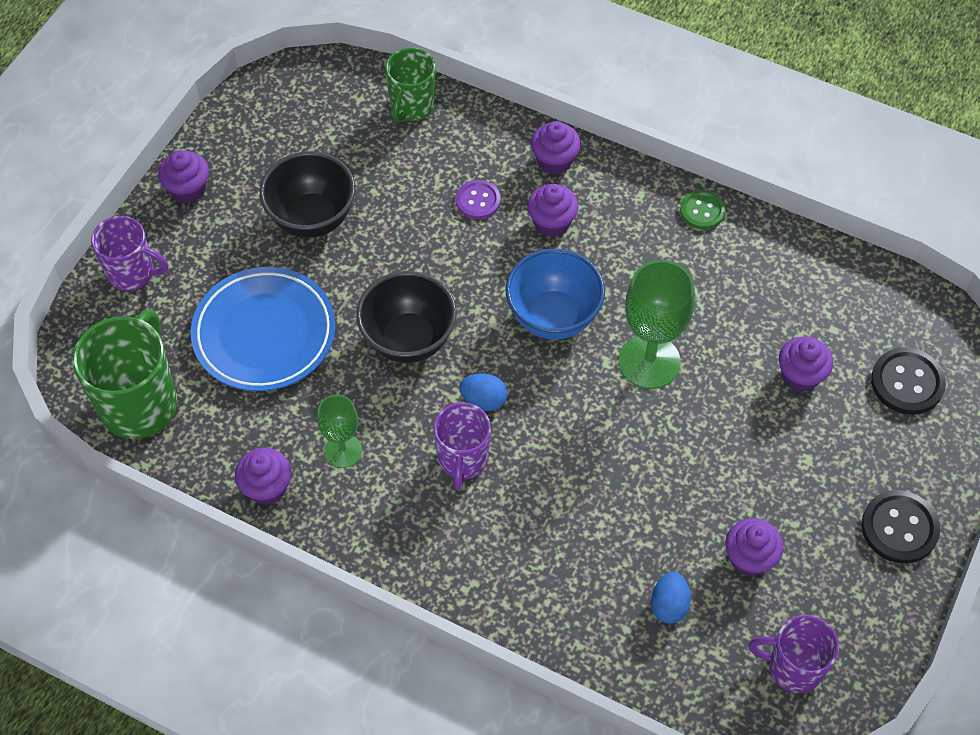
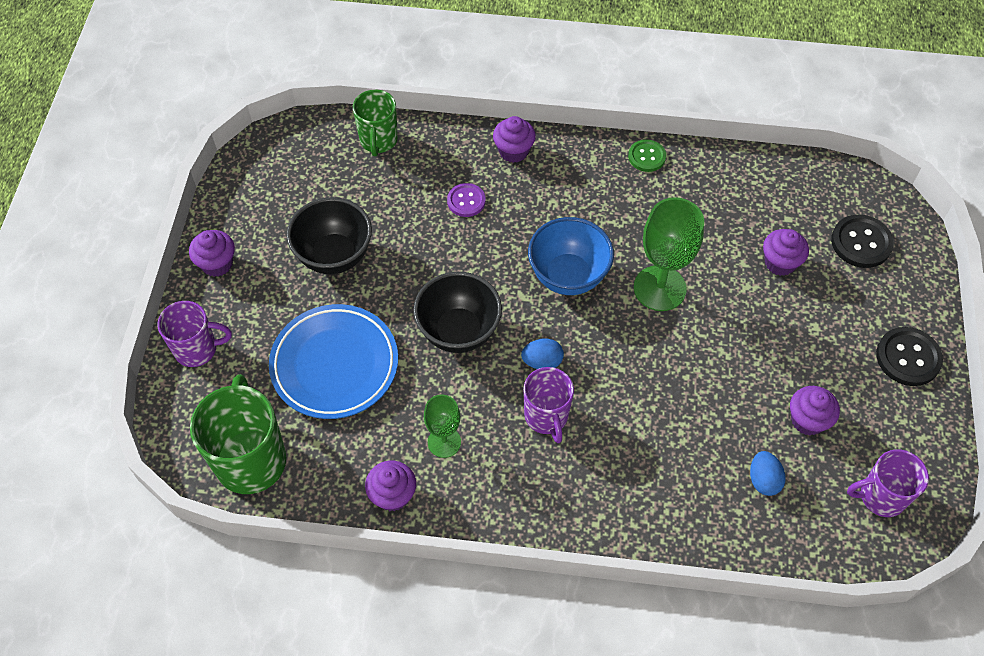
camera: 20 degrees left, 0 degrees up
purple cupcake [527,184,578,237] -> none

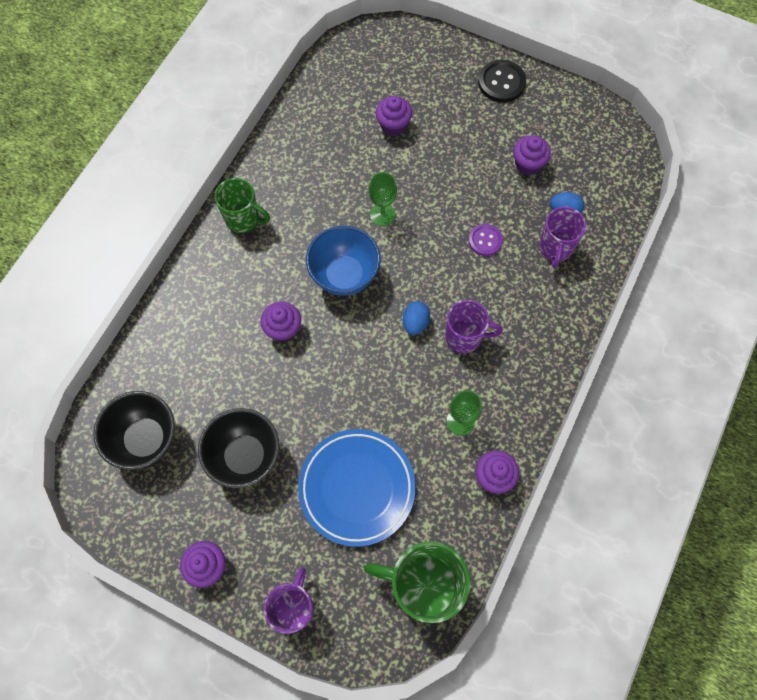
camera: 70 degrees left, 10 degrees up
green mug [353,90,398,157] -> green mug moved to [214,178,270,233]
black bowl [413,272,502,353] -> black bowl moved to [93,391,175,470]
purple button [447,183,486,217] -> purple button moved to [469,224,503,256]
purple cupcake [493,116,536,163] -> purple cupcake moved to [261,302,301,342]
green button [628,139,666,172] -> none
green goblet [634,197,704,311] -> green goblet [369,172,397,226], size x0.59
black button [831,215,894,268] -> none
purple mug [847,449,929,517] -> purple mug moved to [539,207,586,268]

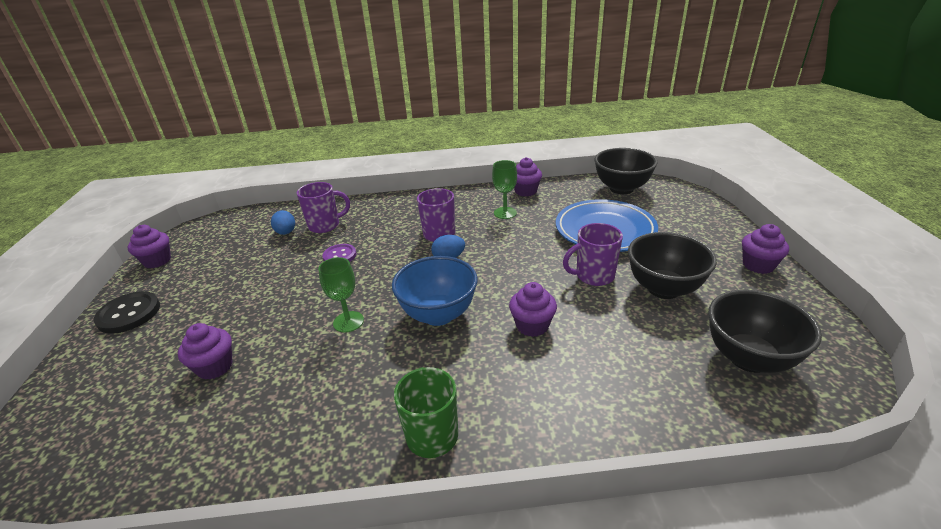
camera: 120 degrees left, 35 degrees down
purple mug [264,567,314,634] -> purple mug moved to [563,223,623,286]
green mug [364,541,471,623] -> black bowl [594,148,657,194]
purple cupcake [513,136,551,175] -> purple cupcake moved to [128,225,171,268]

